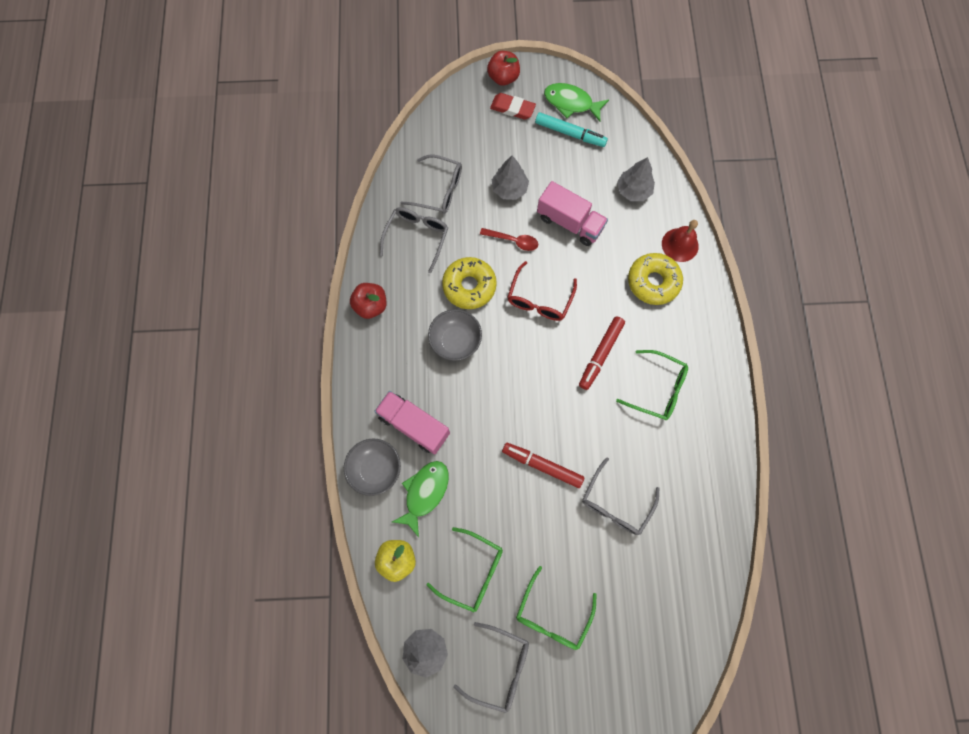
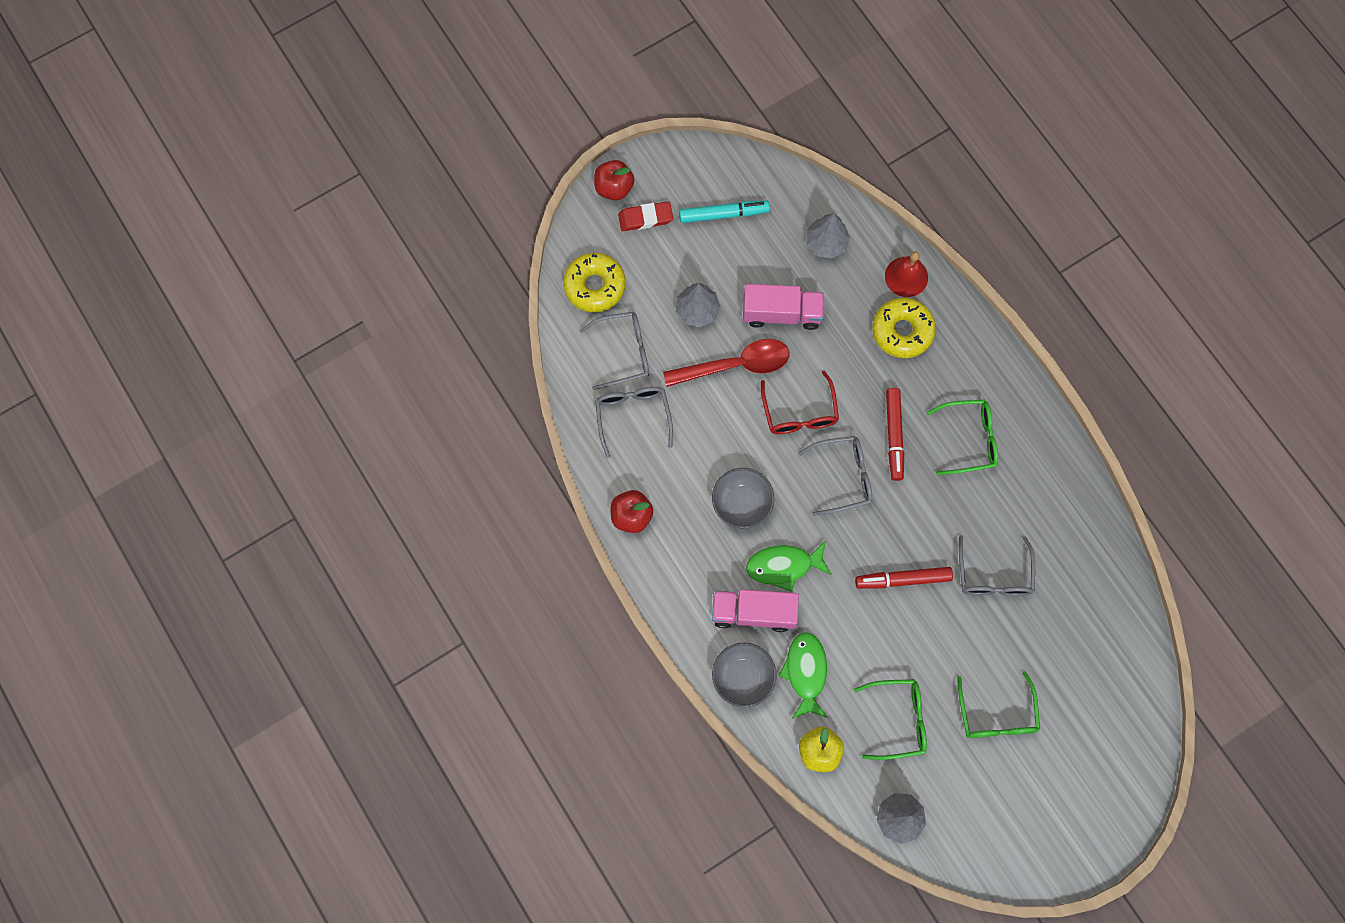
camera: 30 degrees left, 0 degrees up
yellow donut [442,257,497,309] -> yellow donut moved to [563,253,626,312]
grey glasses [453,622,529,713] -> grey glasses moved to [798,436,872,516]
red spoon [480,228,538,251] -> red spoon [663,339,789,387], size x1.78
green fish [544,83,609,121] -> green fish moved to [746,541,832,592]

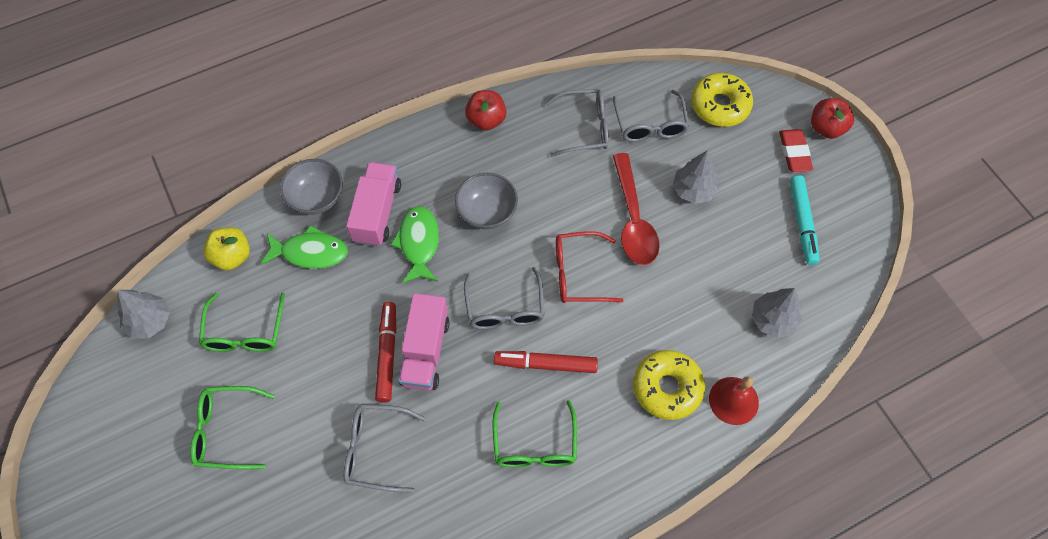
camera: 95 degrees right, 10 degrees down
pink truck [743,284,824,330] -> pink truck moved to [399,293,450,391]

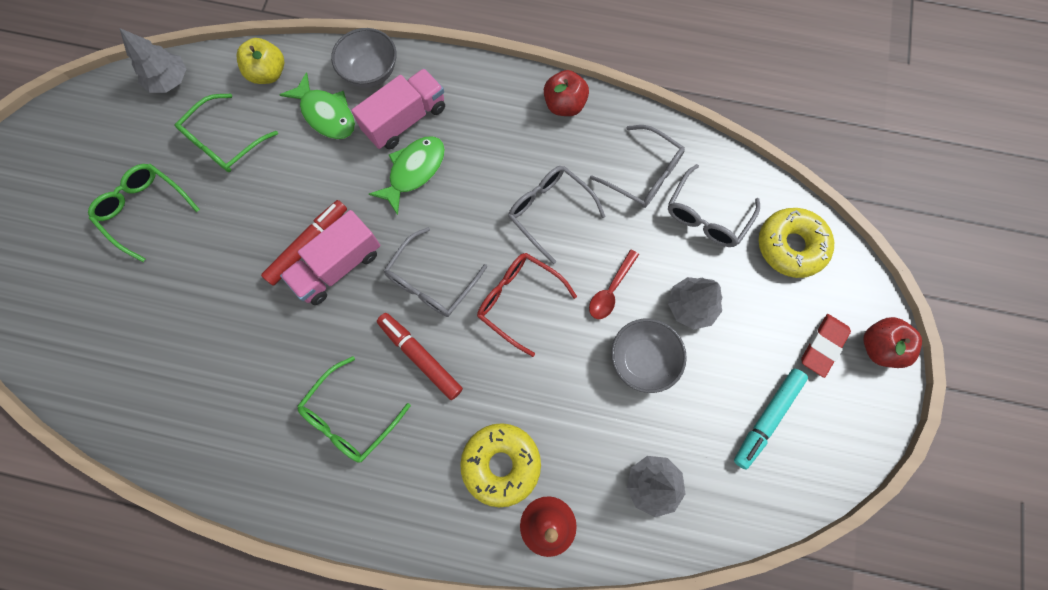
camera: 40 degrees right, 10 degrees up
grey glasses [344,404,426,493] -> grey glasses moved to [508,166,606,264]
grey bowl [455,173,518,229] -> grey bowl moved to [611,319,687,393]
red spoon [613,153,660,265] -> red spoon [589,250,639,319], size x0.56

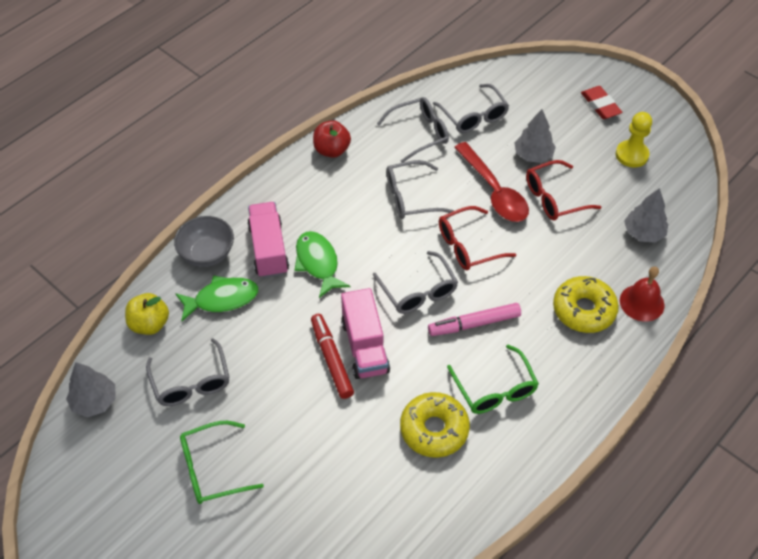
camera: 60 degrees left, 20 degrees down
green glasses [174,94,278,172] -> grey glasses [146,338,230,406]
red marker [377,313,463,400] -> pink marker [428,303,521,336]
red spoon [589,250,639,319] -> red spoon [454,142,529,222], size x1.78
grey bowl [611,319,687,393] -> red glasses [526,160,601,220]
turquoise marker [734,369,808,470] -> yellow pawn [616,112,652,168]
yellow donut [759,208,834,278] -> yellow donut moved to [400,392,470,458]
red apple [863,317,922,368] -> none

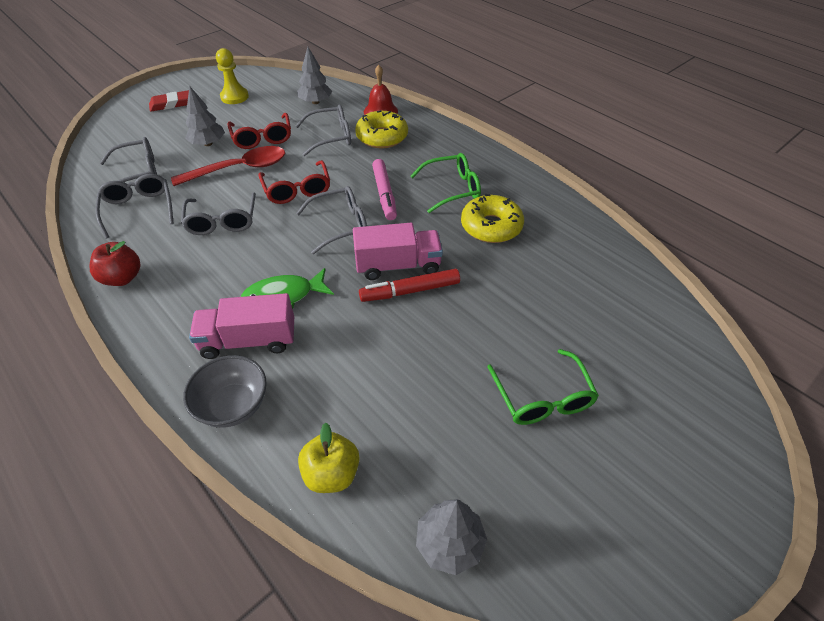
camera: 85 degrees left, 5 degrees down
grey glasses [146,338,230,406] -> grey glasses moved to [296,104,351,156]
green fish [175,275,259,321] -> none

